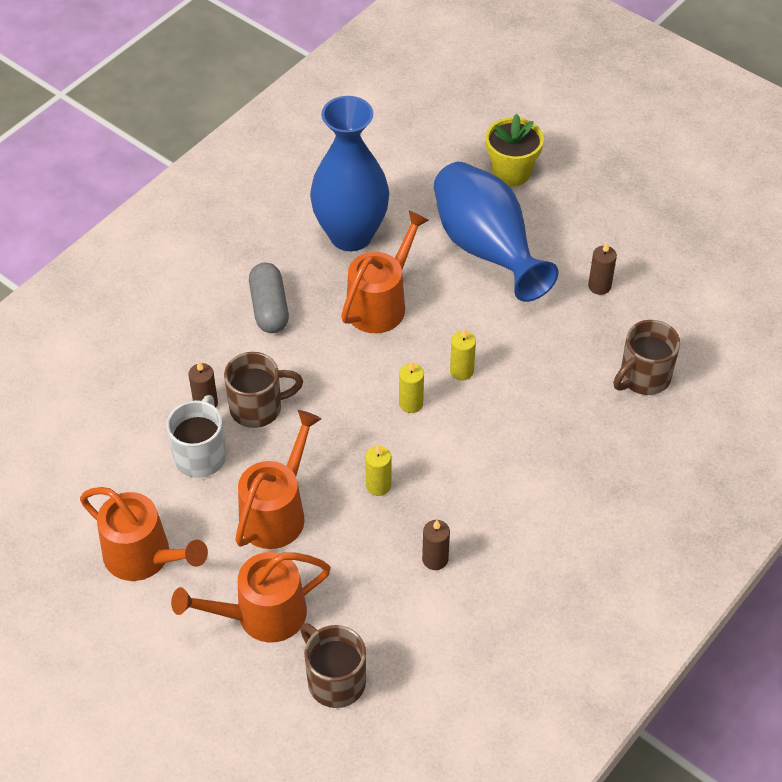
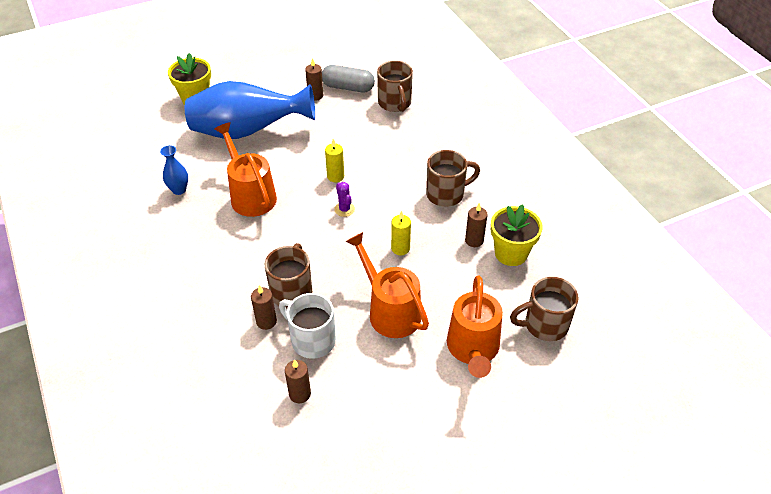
camera: 65 degrees left, 5 degrees down
orange watering can [80,487,208,581] -> none
grey capsule [249,262,289,333] -> grey capsule moved to [322,65,375,93]
blue vase [310,96,389,251] -> blue vase [160,145,188,195], size x0.40
yellow candle [399,361,424,413] -> purple cactus [334,182,355,217]
none -> brown candle [285,359,311,403]
none -> brown mug [426,150,480,207]
none -> yellow flower pot [491,204,543,266]

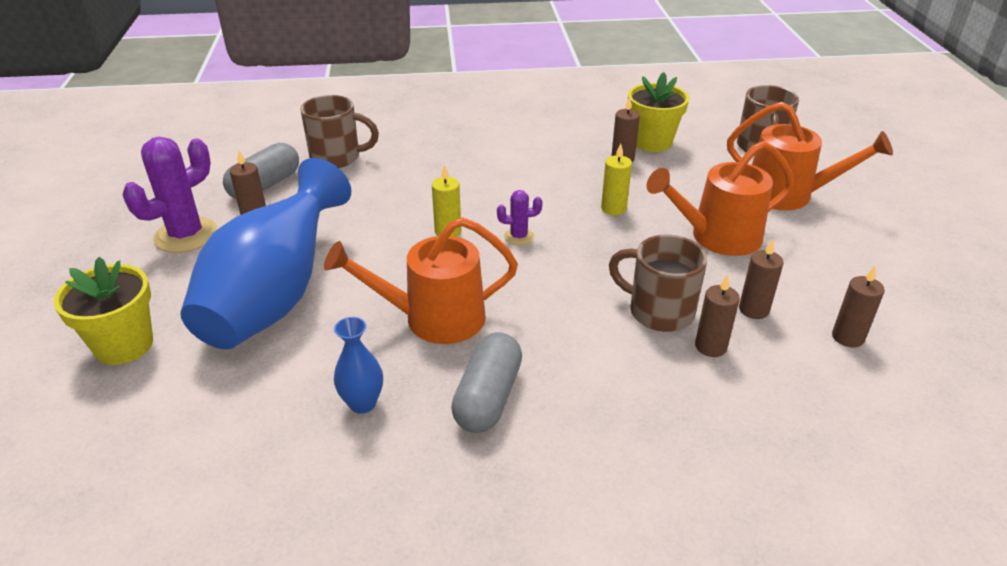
camera: 70 degrees left, 10 degrees down
white mug [279,293,336,359] -> brown candle [739,239,784,319]
brown mug [426,150,480,207] -> none
none -> purple cactus [122,137,218,253]
none -> grey capsule [451,332,522,433]

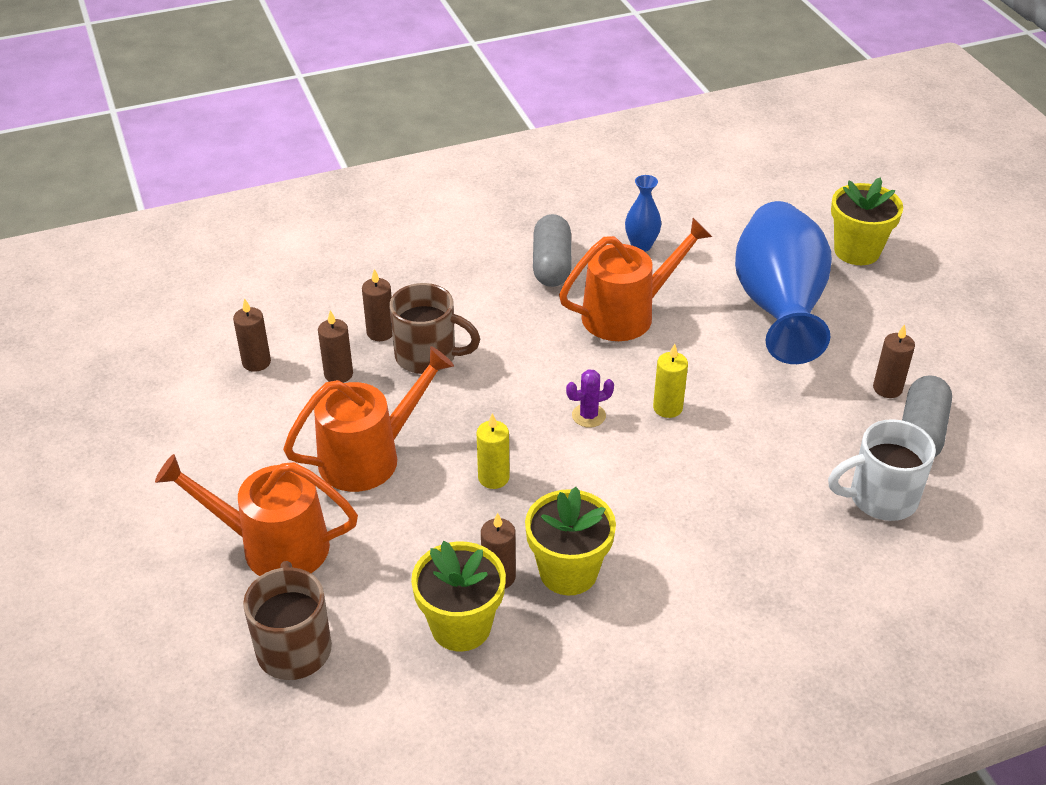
camera: 165 degrees right, 5 degrees up
purple cactus [122,137,218,253] -> none
brown mug [300,95,379,168] -> white mug [828,419,936,521]
none -> yellow flower pot [525,487,616,595]

